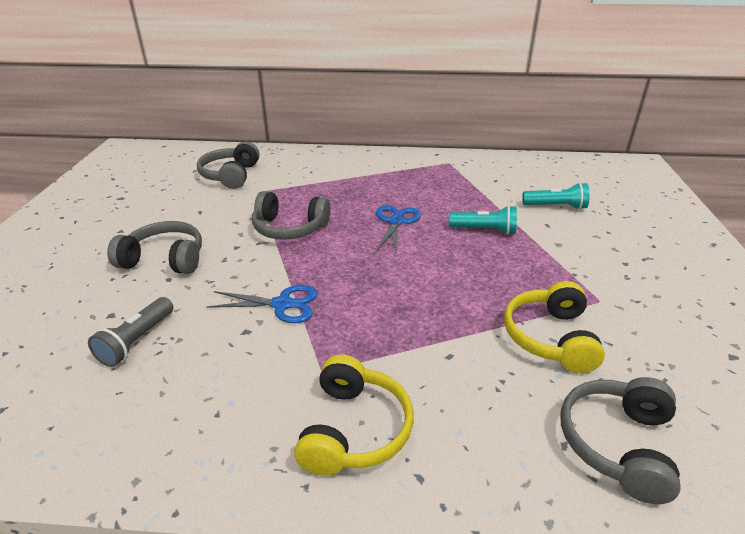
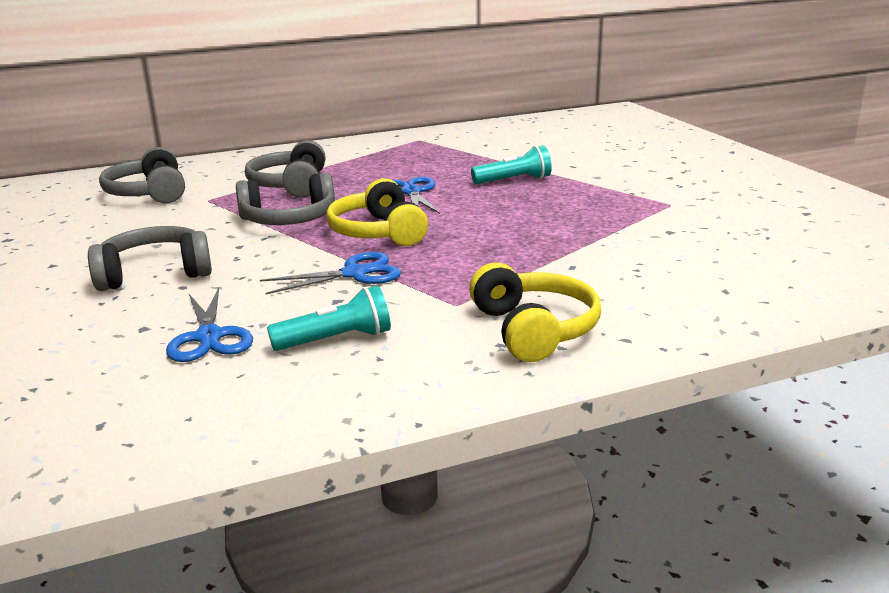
camera: 25 degrees left, 10 degrees down
grey flashlight [88,297,173,367] -> blue scissors [166,288,253,362]
yellow headphones [504,281,605,373] -> yellow headphones moved to [326,178,428,246]
turquoise flashlight [522,182,590,210] -> turquoise flashlight moved to [267,285,391,351]
grey headphones [561,377,681,504] -> grey headphones moved to [245,140,326,198]

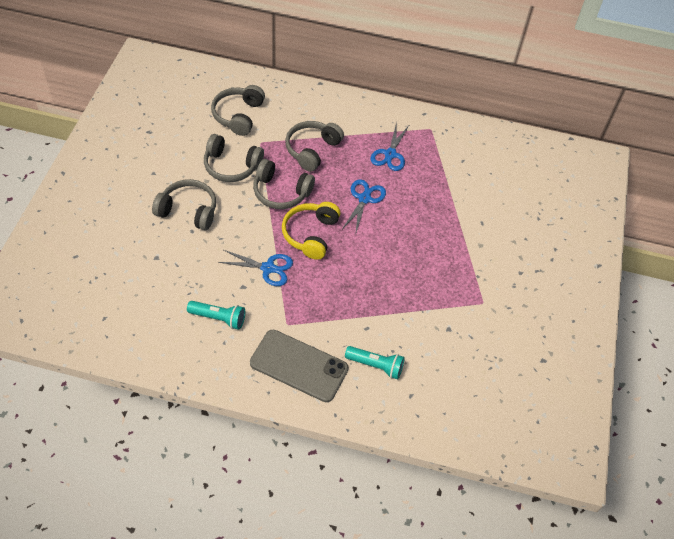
camera: 30 degrees right, 30 degrees up
blue scissors [166,288,253,362] -> blue scissors moved to [370,122,409,171]
yellow headphones [469,263,601,362] -> grey phone [250,330,348,402]
turquoise flashlight [471,145,552,184] -> turquoise flashlight moved to [345,346,405,379]
none -> grey headphones [204,134,264,182]

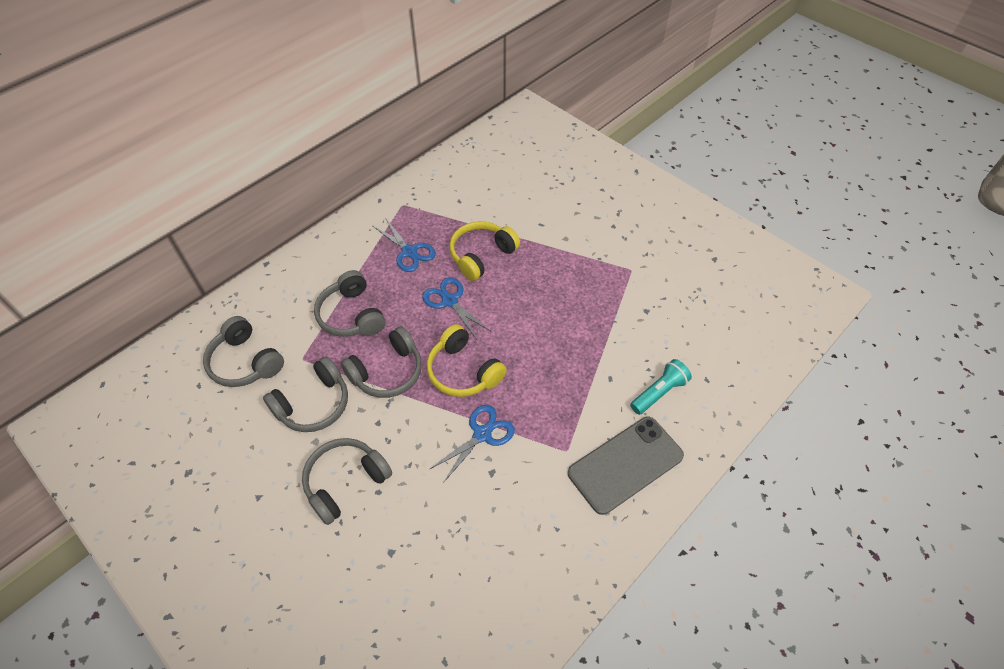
camera: 55 degrees left, 0 degrees up
turquoise flashlight [187,301,245,330] -> none
none -> yellow headphones [449,221,520,281]

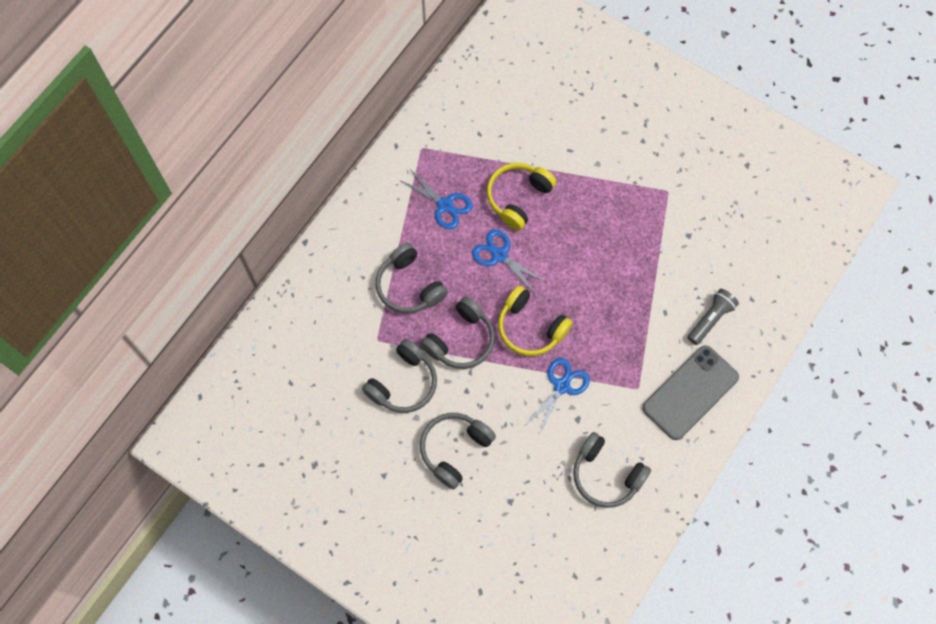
camera: 10 degrees left, 15 degrees up
grey headphones [203,316,284,387] -> grey headphones moved to [573,432,651,508]
turquoise flashlight [630,359,692,415] -> grey flashlight [687,289,739,345]

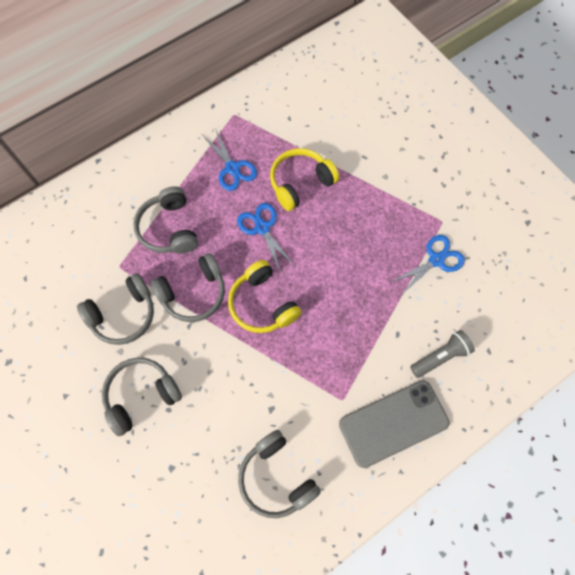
camera: 20 degrees right, 0 degrees up
blue scissors [525,358,590,435] -> blue scissors moved to [390,235,465,294]

